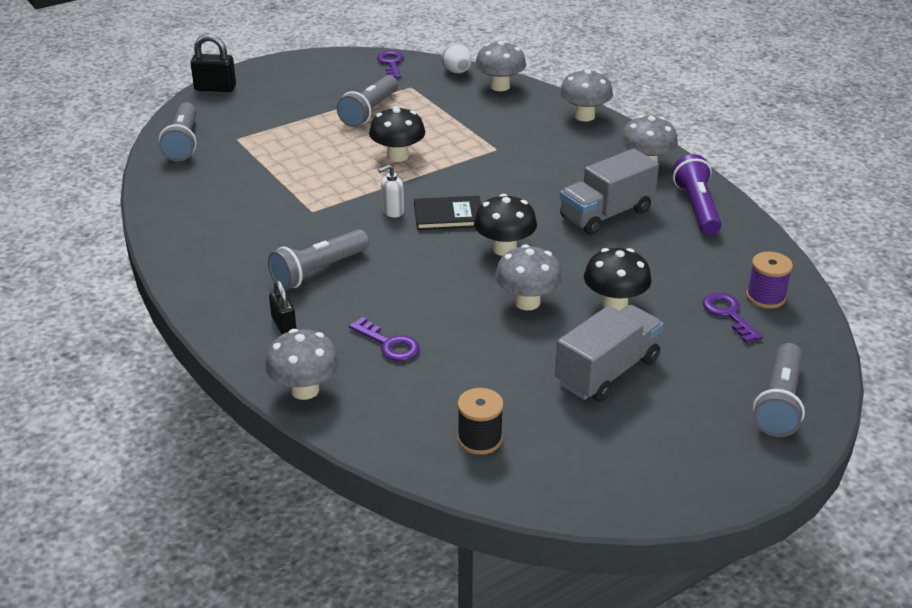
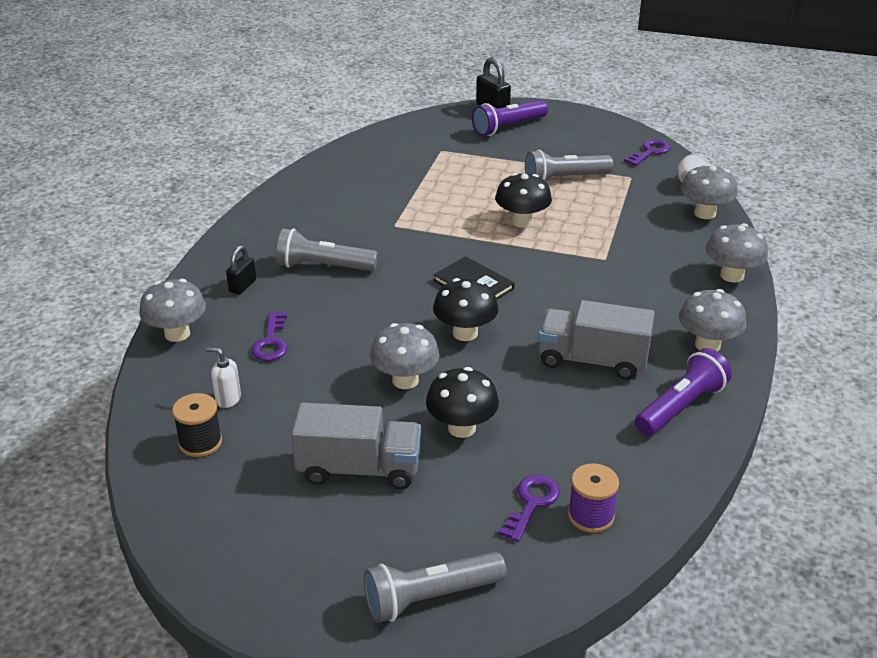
camera: 50 degrees right, 0 degrees up
grey flashlight [159,102,197,161] -> none
white soap dispenser [378,165,404,217] -> white soap dispenser moved to [205,347,241,408]
none -> purple flashlight [472,100,548,136]

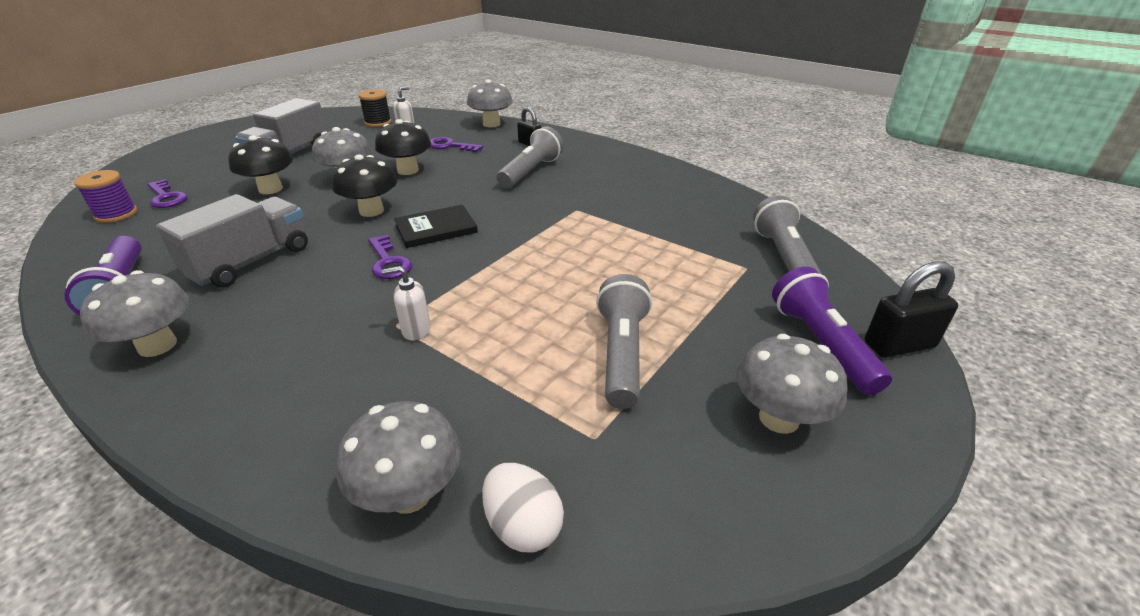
camera: 110 degrees right, 0 degrees up
grey flashlight [364,552,507,623] -> grey flashlight moved to [753,195,822,274]
black mushroom [495,173,552,228] -> black mushroom moved to [375,119,431,175]
purple key [624,139,670,166] -> purple key moved to [368,235,412,279]
grey mushroom [706,223,768,282] -> grey mushroom moved to [737,334,848,434]
none -> white soap dispenser [382,266,431,341]

